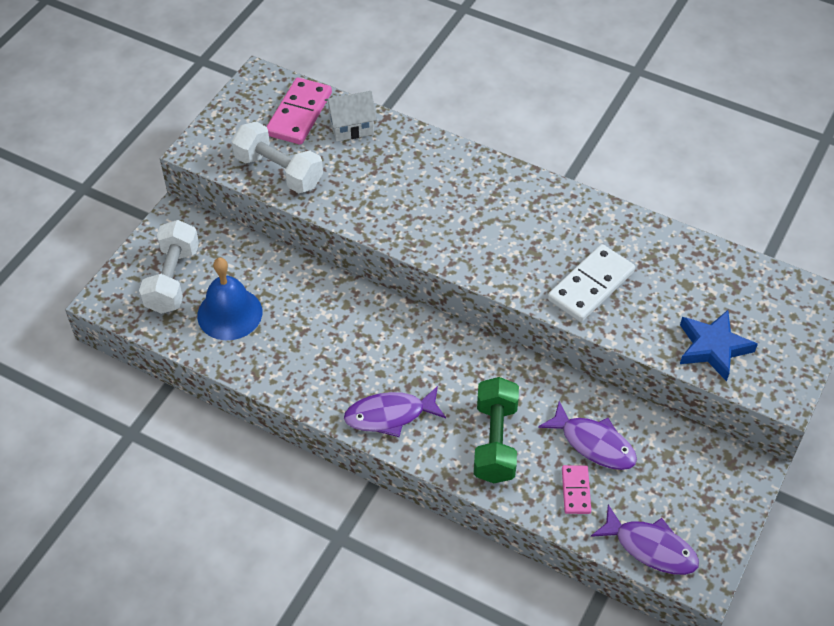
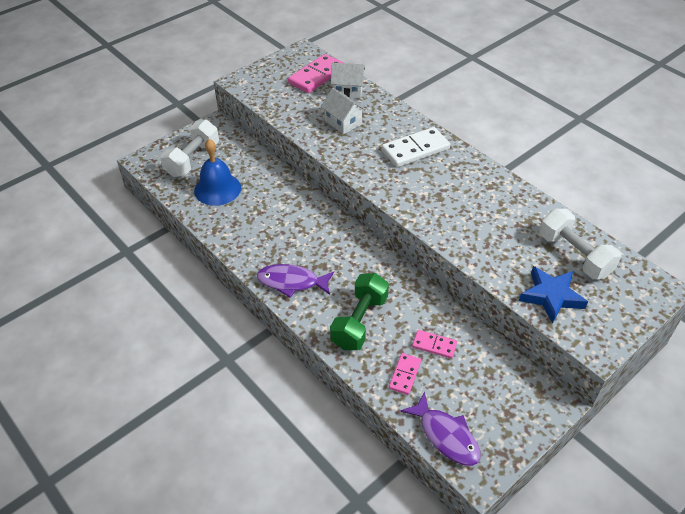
camera: 20 degrees right, 5 degrees down
white dumbbell [232,121,323,193] -> white dumbbell moved to [539,209,621,279]
purple fish [538,401,637,470] -> pink domino [412,330,457,359]
white domino [548,244,635,322] -> white domino moved to [381,127,450,167]
none -> white house [321,88,366,134]

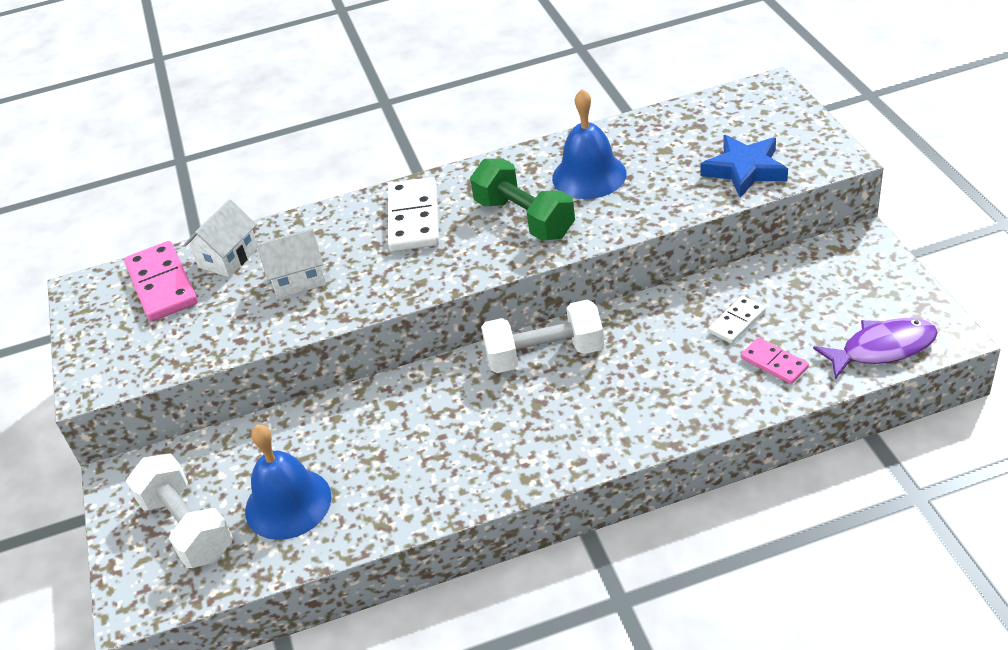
camera: 60 degrees left, 5 degrees down
purple fish [257,264,334,298] -> none
green dumbbell [330,273,389,350] -> green dumbbell moved to [470,159,575,241]
pink domino [412,330,457,359] -> white domino [708,296,766,344]
white dumbbell [539,209,621,279] -> white dumbbell moved to [481,300,604,373]
none -> blue bell [552,89,627,199]

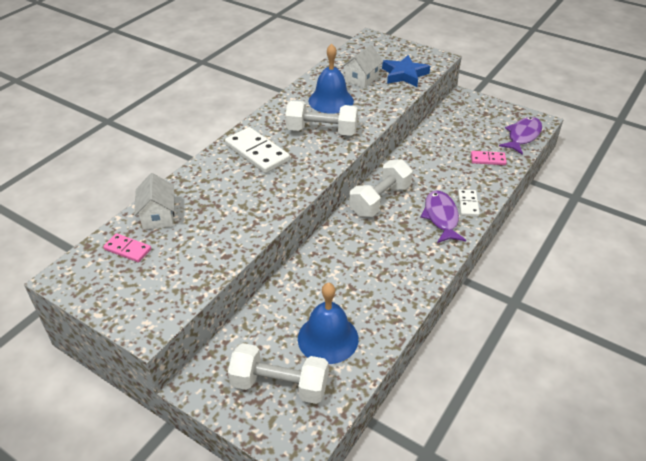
camera: 45 degrees left, 0 degrees up
pink domino [124,241,198,322] -> pink domino [103,233,151,262], size x0.56
white house [257,228,326,299] -> white house moved to [342,45,383,88]
green dumbbell [470,159,575,241] -> white dumbbell [285,101,358,136]
white domino [708,296,766,344] -> white domino moved to [458,189,480,217]
none -> purple fish [421,190,466,243]

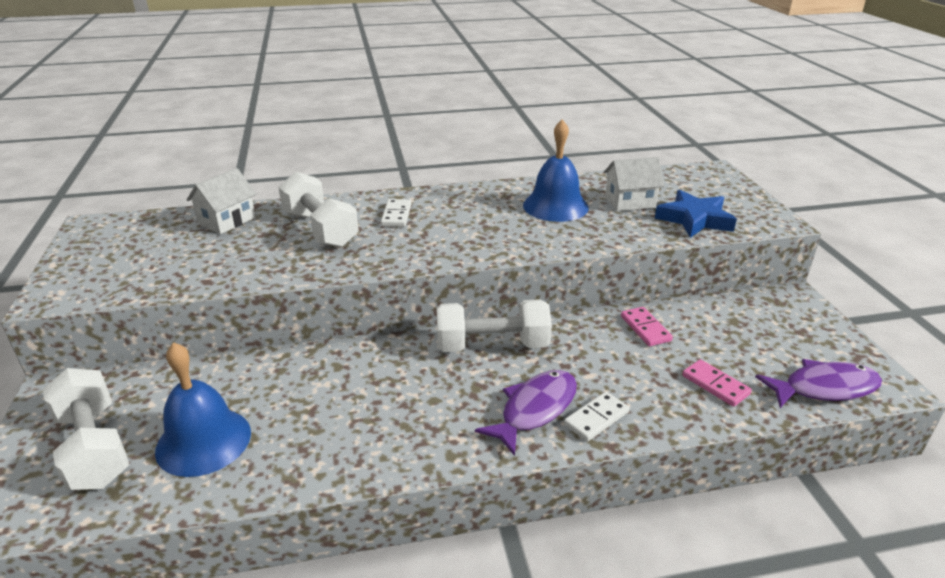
camera: 45 degrees right, 10 degrees down
pink domino [103,233,151,262] -> pink domino moved to [621,307,673,346]
white domino [225,127,290,173] -> white domino [381,199,412,227], size x0.56
white dumbbell [285,101,358,136] -> white dumbbell moved to [278,171,359,248]

